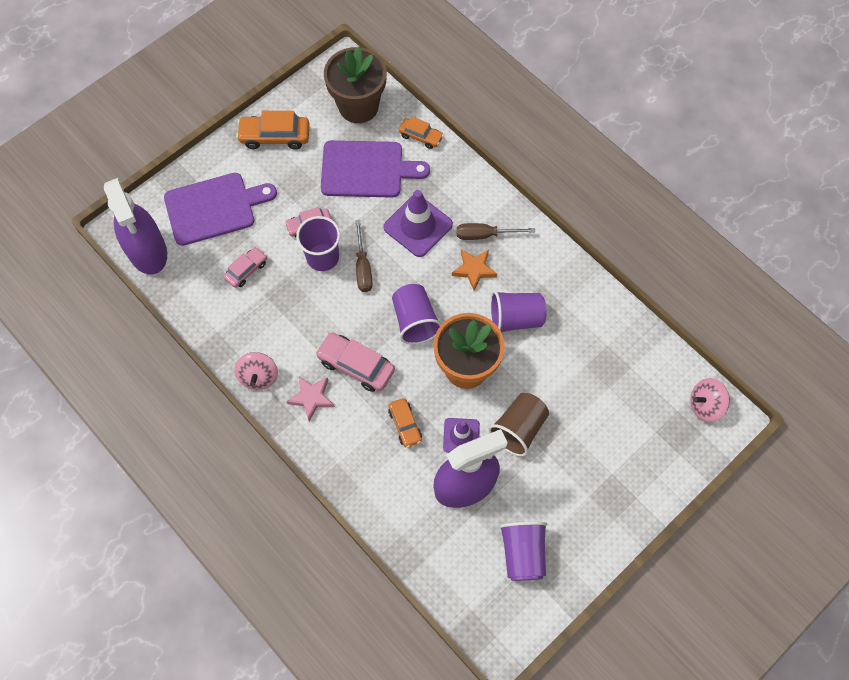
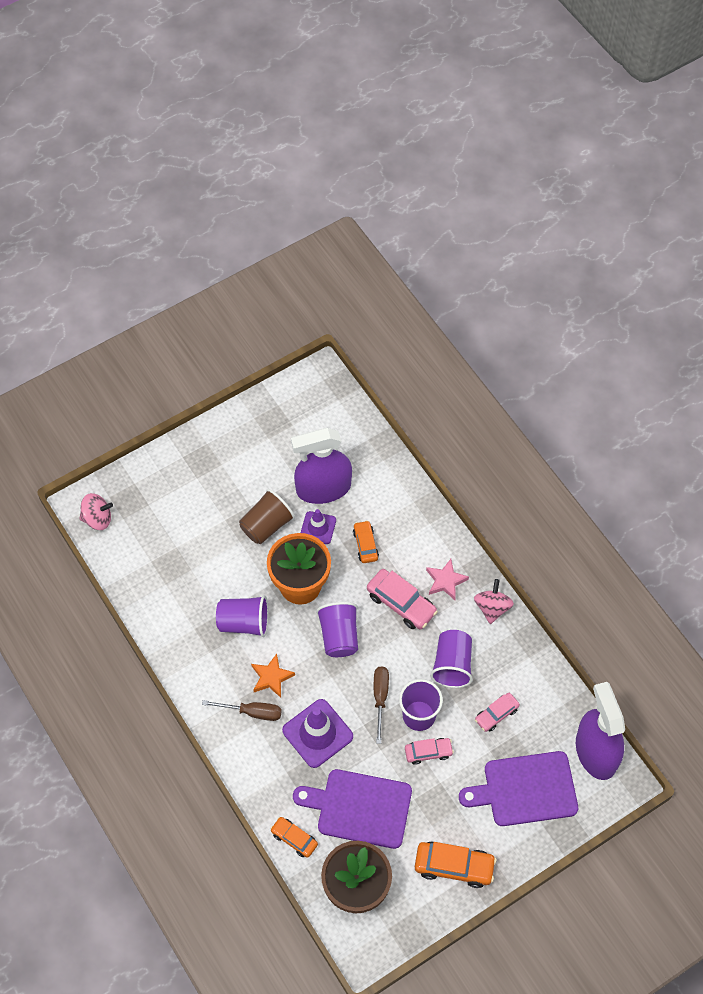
camera: 170 degrees left, 5 degrees down
purple cup [499,522,547,581] -> purple cup moved to [430,630,473,688]

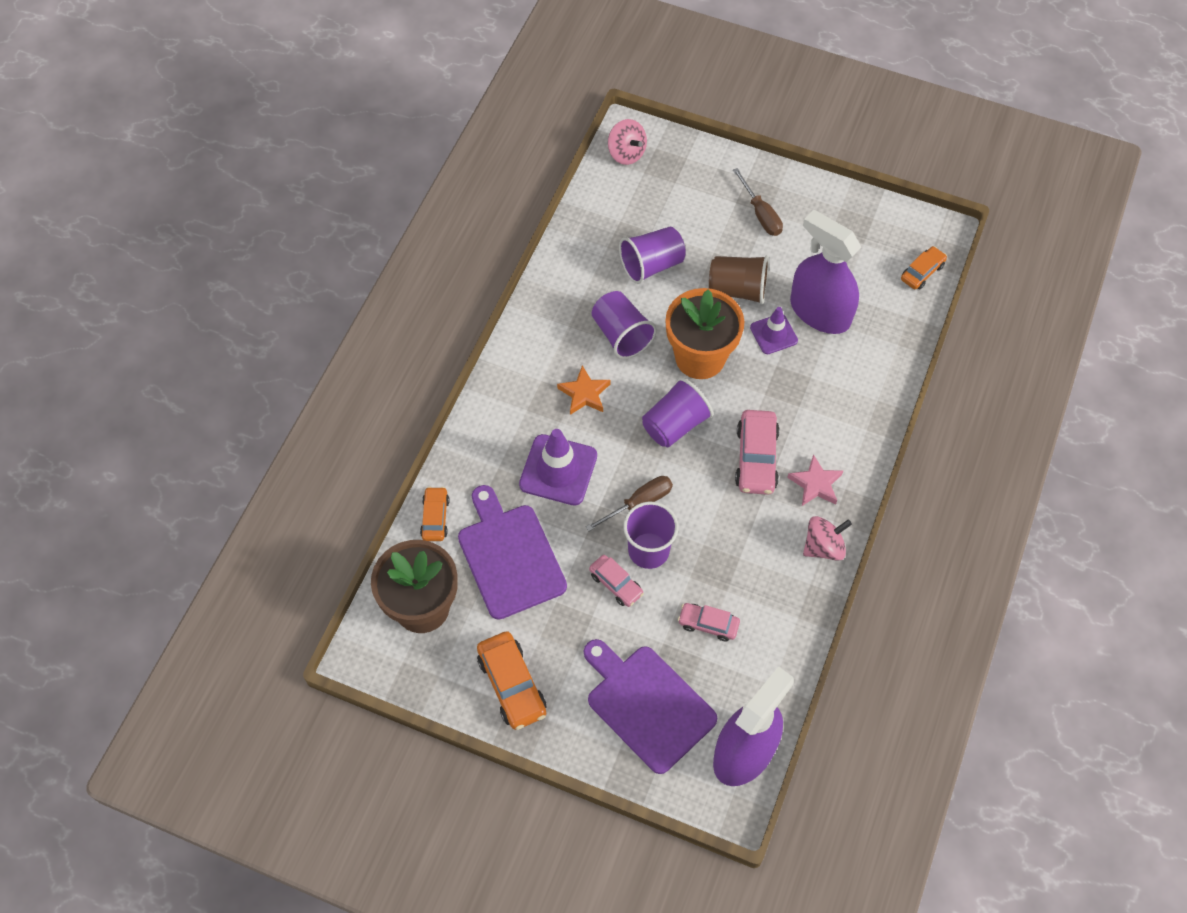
camera: 55 degrees right, 0 degrees up
brown screwdriver [202,700,282,721] -> brown screwdriver moved to [733,168,783,236]
orange car [353,520,379,563] -> orange car moved to [901,246,947,289]
purple cup [430,630,473,688] -> purple cup moved to [619,227,686,284]

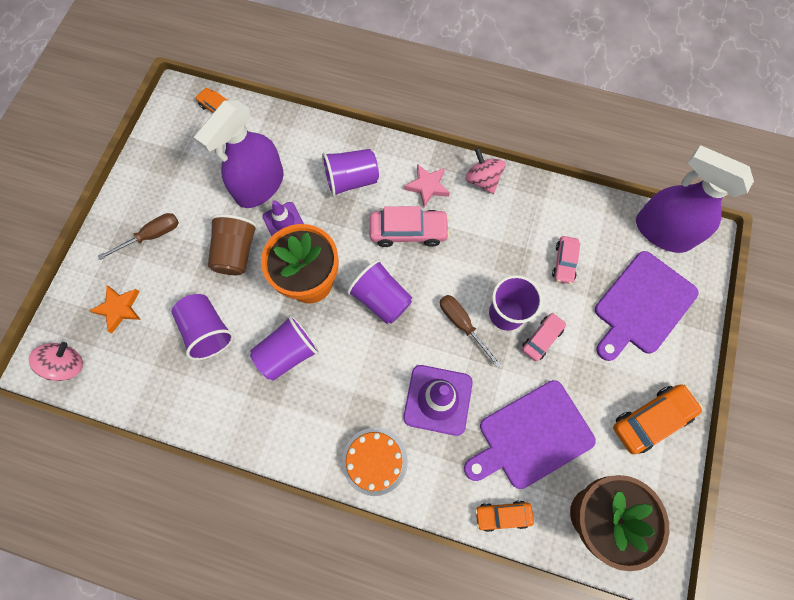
camera: 95 degrees left, 10 degrees up
orange star [557,365,611,415] -> orange star moved to [90,285,141,333]
none -> purple cup [322,149,379,197]
none -> orange cake [342,428,408,496]

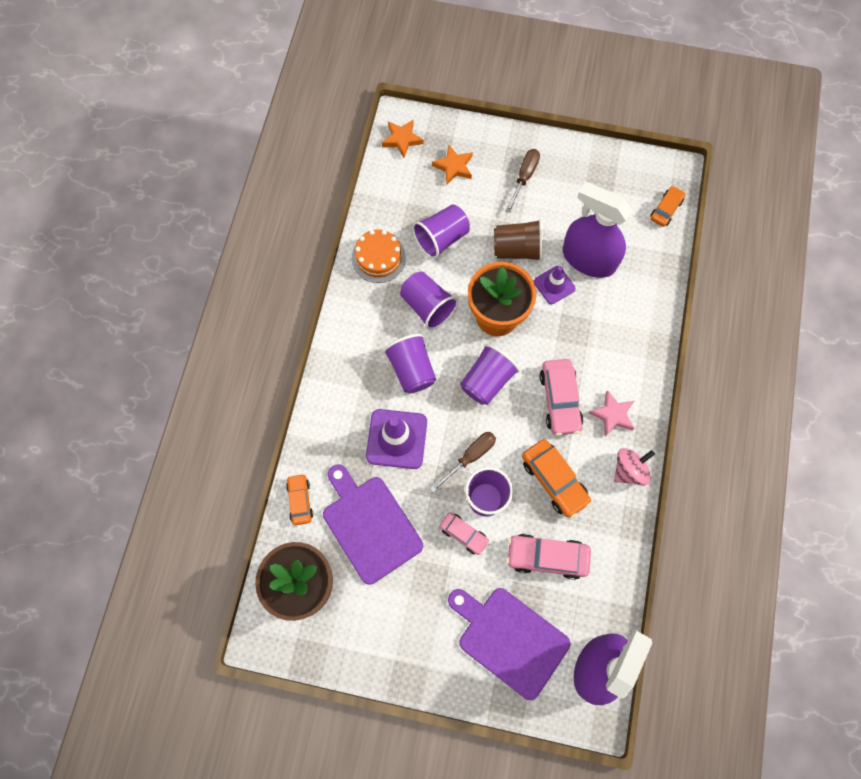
camera: 85 degrees right, 0 degrees up
pink spinning top [29,342,83,381] -> orange star [382,120,424,158]
brown screwdriver [98,213,179,260] -> brown screwdriver turned 120 degrees counterclockwise [506,149,540,213]
purple cup [322,149,379,197] -> purple cup moved to [383,334,436,394]
orange cake [342,428,408,496] -> orange cake moved to [352,229,406,283]
pink car [552,236,580,284] -> pink car [506,534,591,580], size x1.61
orange car [613,384,703,454] -> orange car moved to [522,439,591,518]

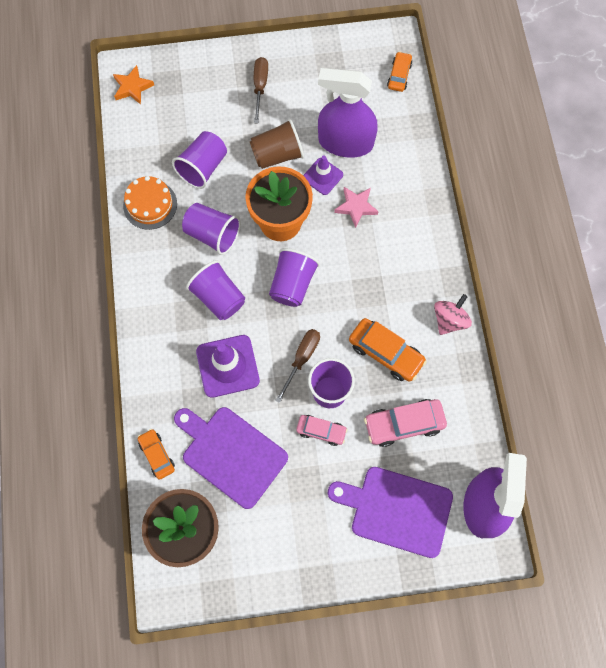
camera: 20 degrees left, 0 degrees up
orange star [432,144,473,185] -> none
pink car [540,359,583,436] -> none
pink star [589,390,635,436] -> pink star moved to [334,187,379,228]

